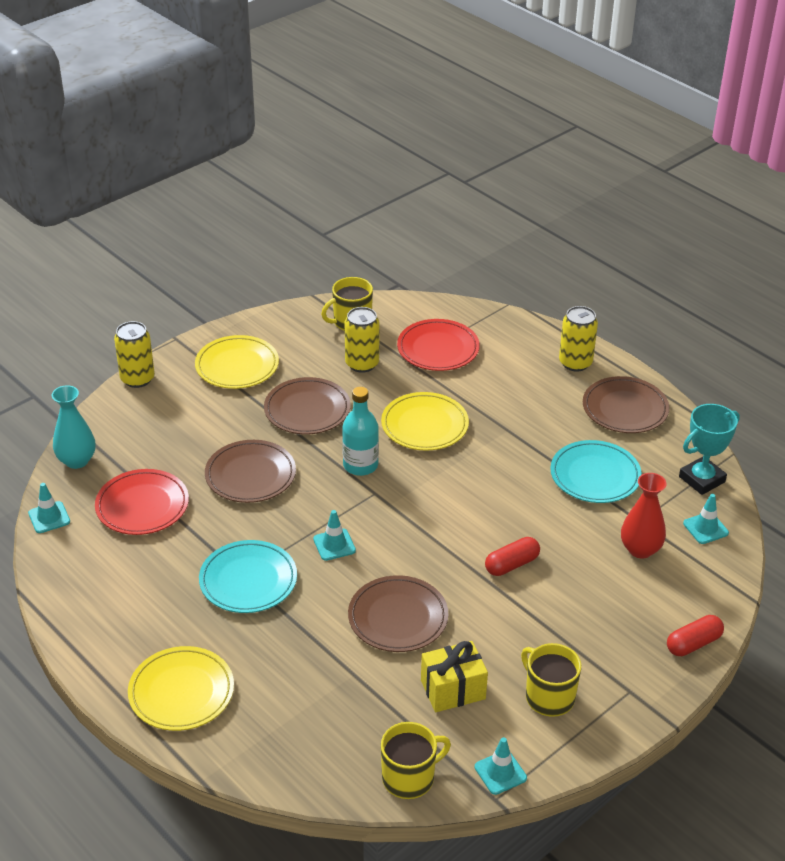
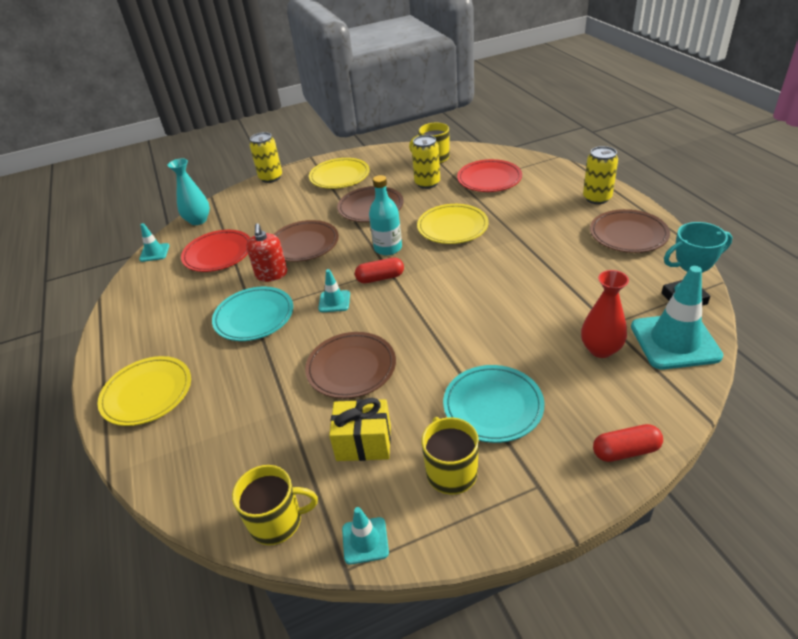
camera: 25 degrees right, 0 degrees up
red capsule [485,537,540,576] -> red capsule moved to [355,257,404,284]
turquoise plate [550,440,642,503] -> turquoise plate moved to [443,365,544,443]
turquoise traffic cone [683,494,729,544] -> turquoise traffic cone [631,266,723,370], size x2.00
none -> red soap dispenser [246,223,287,282]

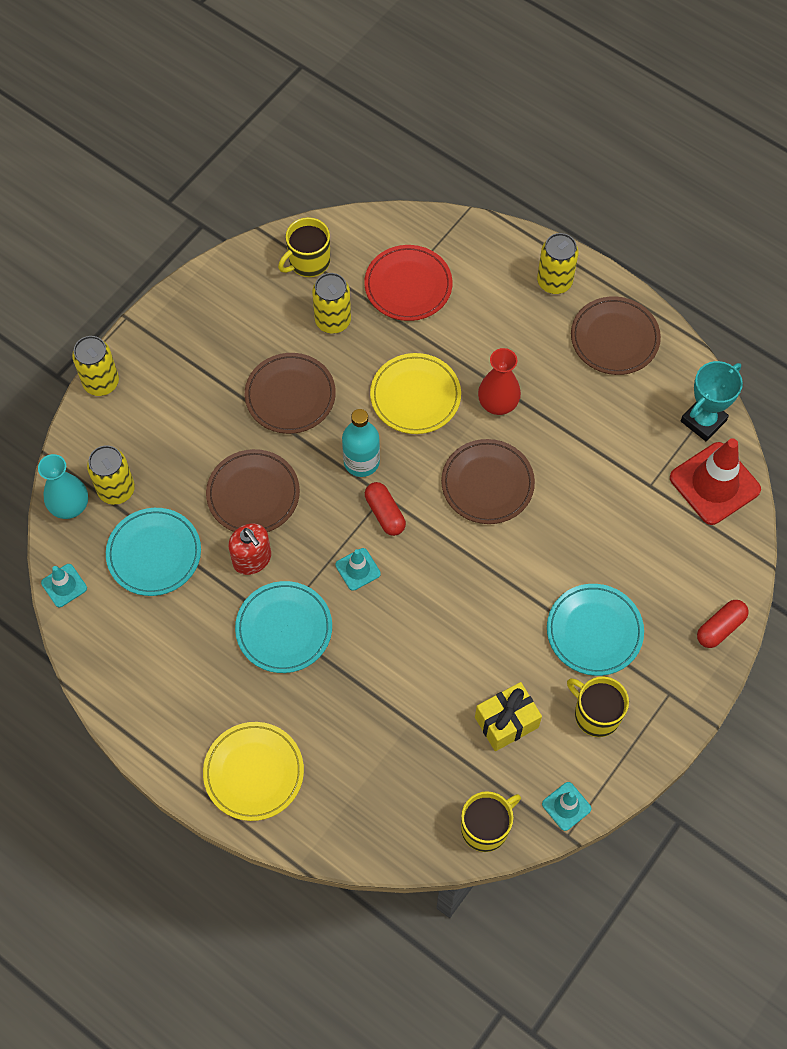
camera: 35 degrees left, 25 degrees up
red plate [181,230,250,272] -> turquoise plate [106,508,201,596]
brown plate [305,332,396,399] -> brown plate moved to [441,439,535,524]
yellow plate [309,158,370,189] -> none
red capsule [355,257,404,284] -> red capsule turned 75 degrees counterclockwise [365,482,406,536]
red vase [581,270,629,358] -> red vase moved to [478,348,521,415]
turquoise traffic cone [631,266,723,370] -> red traffic cone [670,438,761,525]
none -> yellow can [87,446,135,505]

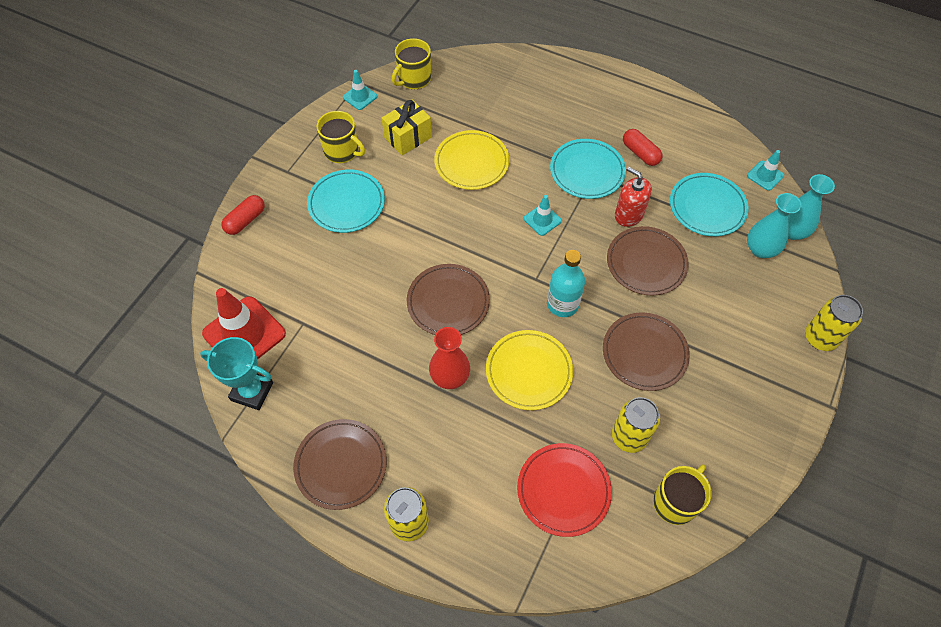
camera: 170 degrees right, 5 degrees down
yellow can [87,446,135,505] -> turquoise vase [747,193,801,258]
yellow plate [203,722,304,821] -> yellow plate moved to [434,130,509,190]
red capsule [365,482,406,536] -> red capsule moved to [623,129,662,166]
turquoise trophy [681,361,743,441] -> turquoise trophy turned 75 degrees clockwise [200,337,273,410]

